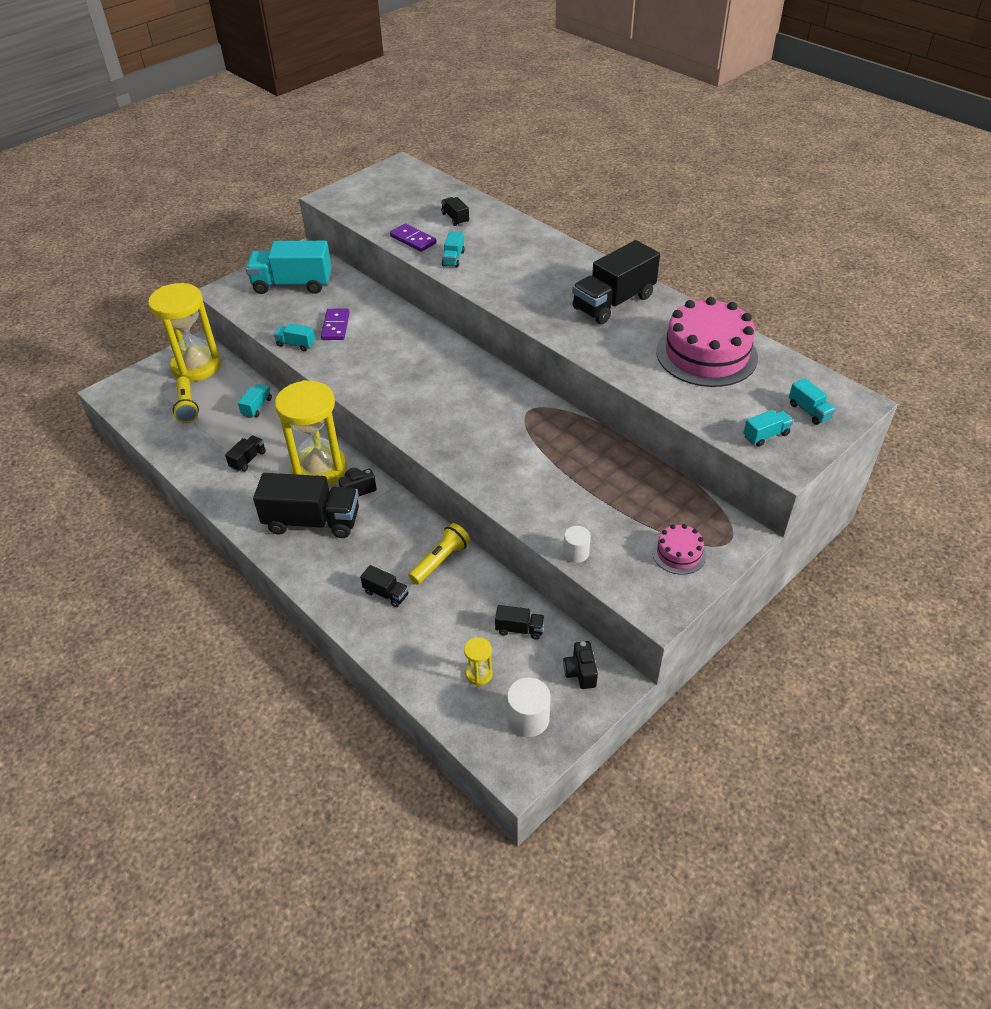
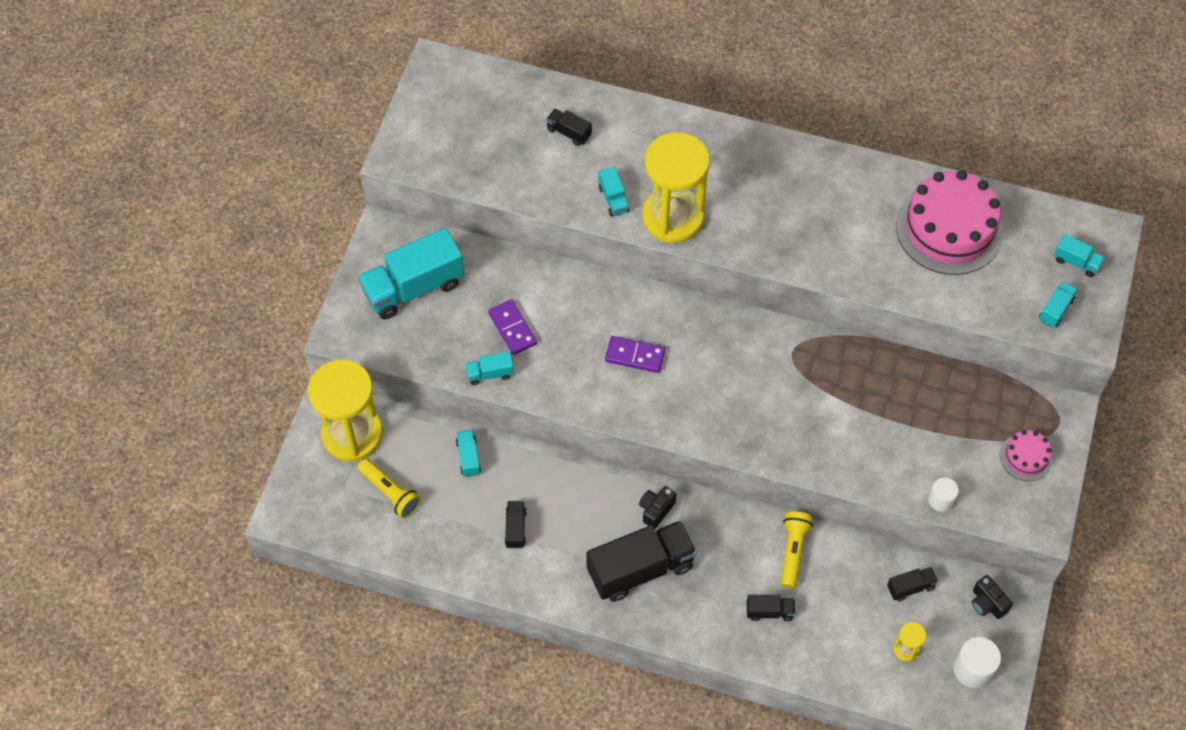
camera: 30 degrees left, 15 degrees up
yellow hourglass [275,380,347,486] -> yellow hourglass moved to [643,132,710,243]
purple domino [390,223,437,252] -> purple domino moved to [605,336,665,373]
black truck [572,240,660,324] -> none

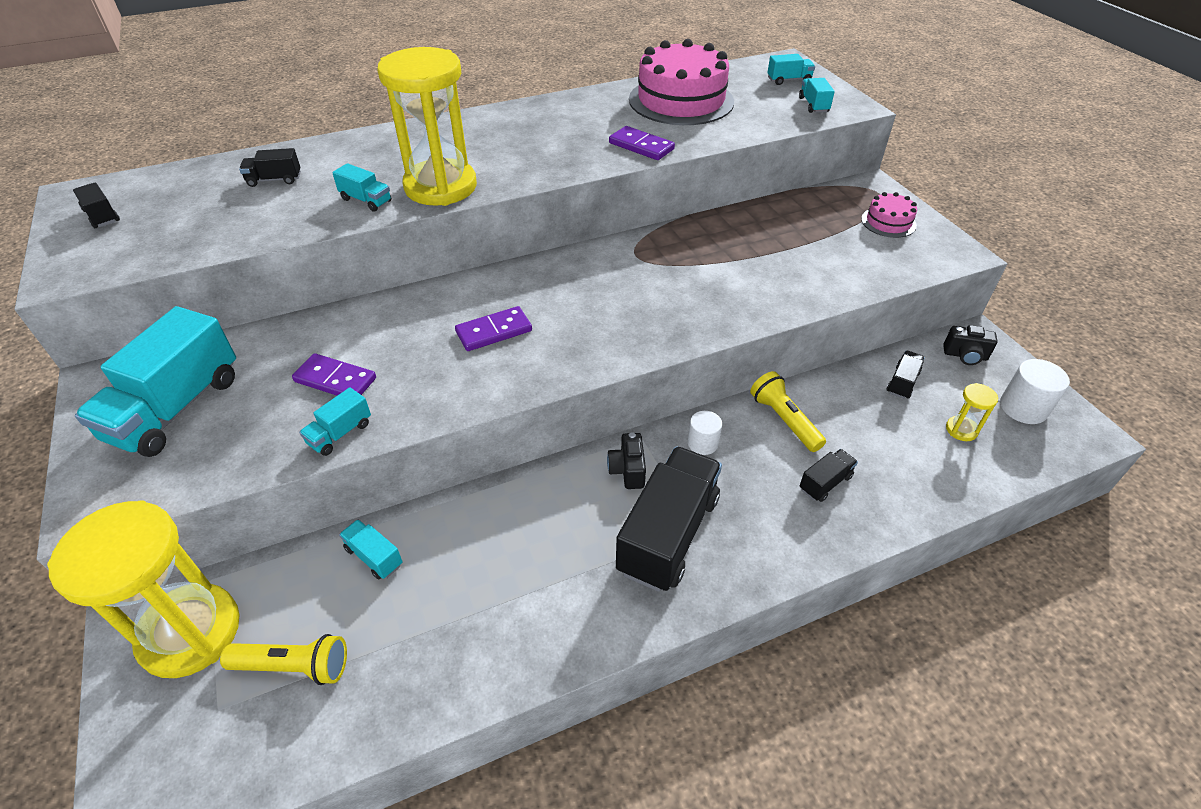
camera: 40 degrees left, 15 degrees down
black truck [505,501,527,549] -> black truck moved to [73,183,120,228]
white cylinder [928,478,959,512] -> white cylinder moved to [688,411,722,455]
none -> purple domino [609,126,675,160]

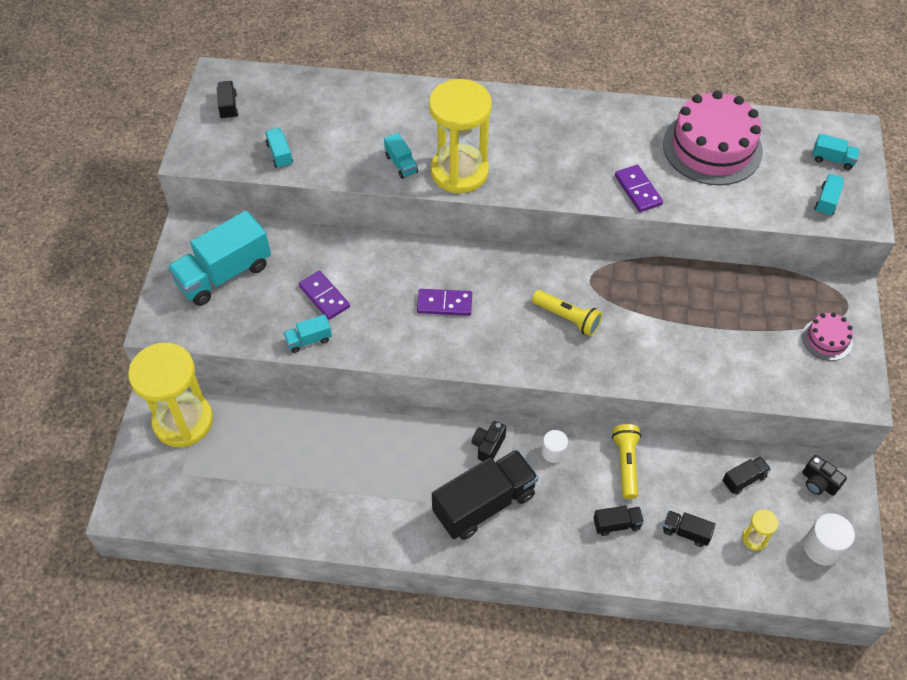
camera: 30 degrees right, 10 degrees up
yellow flashlight [220,634,347,685] -> yellow flashlight moved to [532,290,603,337]
black truck [239,148,301,187] -> black truck moved to [663,511,716,547]
turquoise truck [339,519,403,579] -> turquoise truck moved to [265,128,293,169]

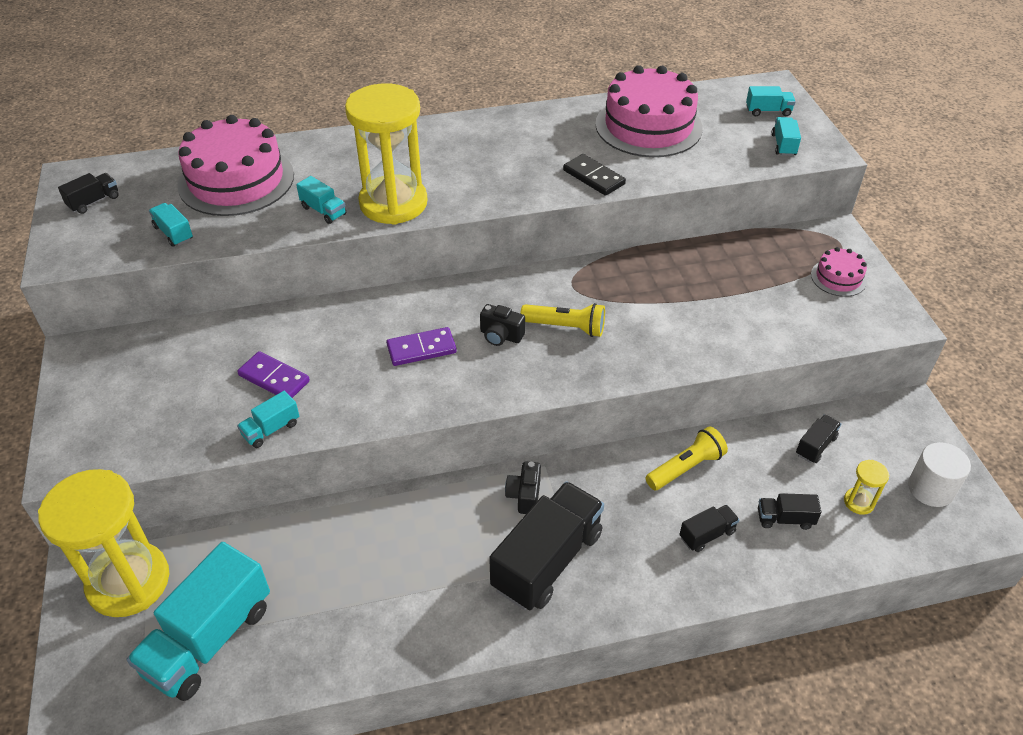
camera: 20 degrees left, 10 degrees down
turquoise truck [167,210,271,306] -> turquoise truck moved to [127,542,270,701]
black truck [217,81,239,120] -> black truck turned 75 degrees clockwise [58,173,119,214]
white cylinder [542,430,568,463] -> none
yellow flashlight [612,424,641,499] -> yellow flashlight turned 75 degrees clockwise [646,426,728,490]
purple domino [615,165,663,212] -> black domino [563,154,626,196]
black camera [802,455,847,496] -> black camera moved to [480,304,525,346]
none -> pink cake [177,115,294,216]

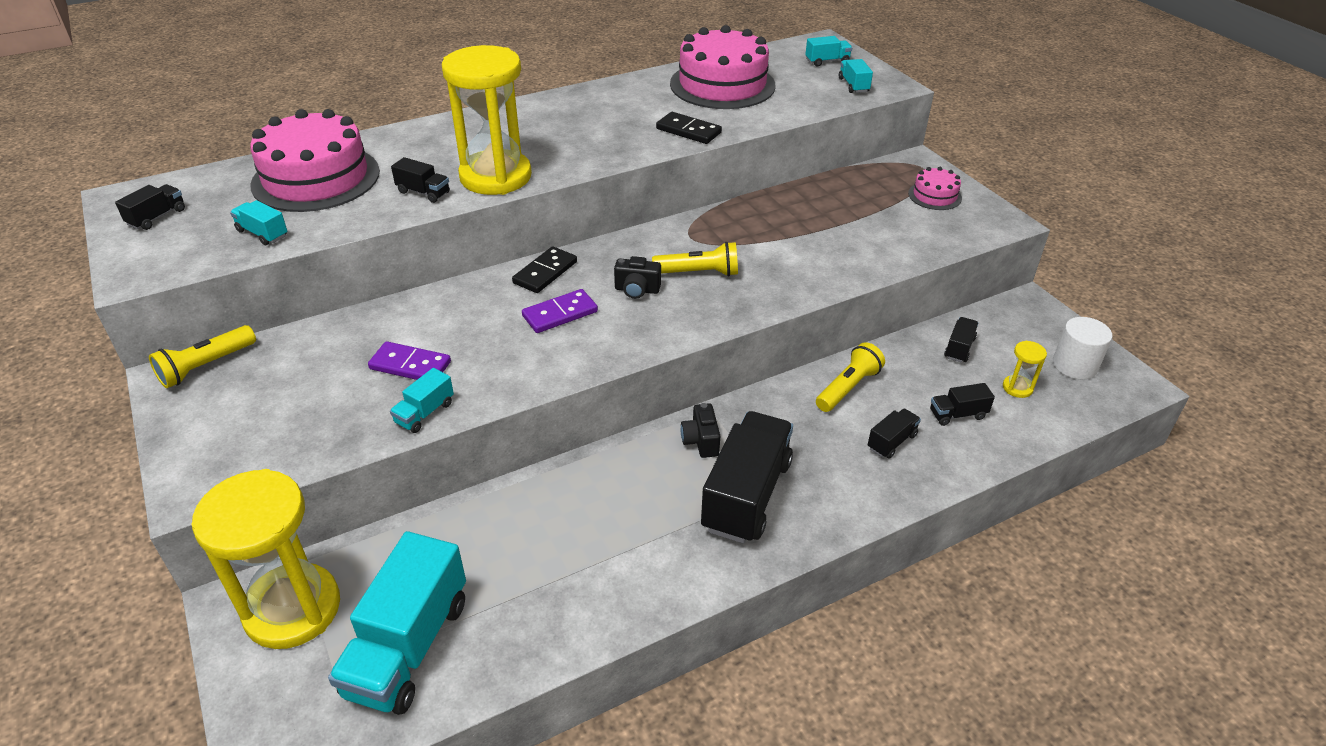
camera: 15 degrees left, 5 degrees down
turquoise truck [296,176,346,224] -> black truck [391,157,450,203]
none -> yellow flashlight [149,325,256,388]
none -> black domino [512,246,577,293]

